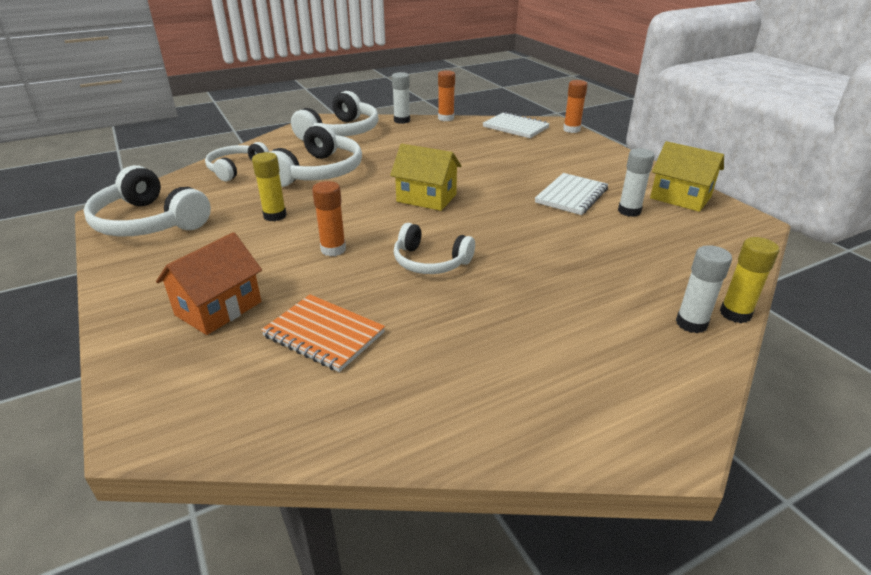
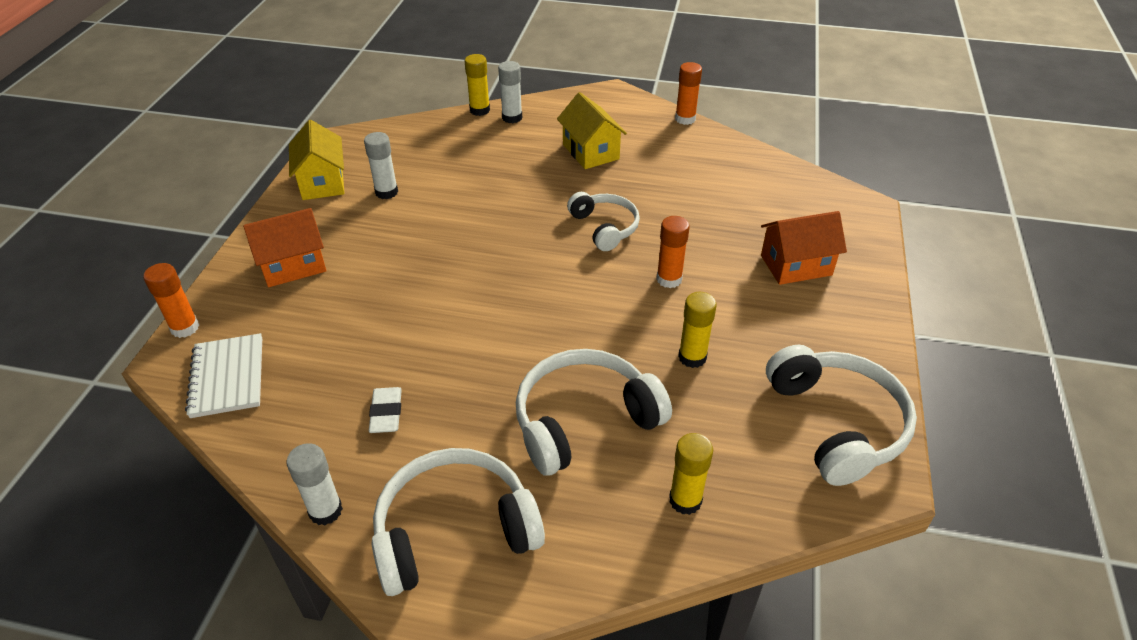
camera: 140 degrees left, 10 degrees up
white headphones [205,142,269,181] -> yellow glue stick [669,433,713,515]
orange notebook [261,294,385,372] -> none
yellow house [390,144,461,211] -> yellow house moved to [557,92,627,169]
orange glue stick [438,70,455,121] -> orange glue stick moved to [675,62,702,125]
white notebook [535,173,608,215] -> none
none -> orange house [243,208,326,287]
none -> white eraser [369,387,402,433]

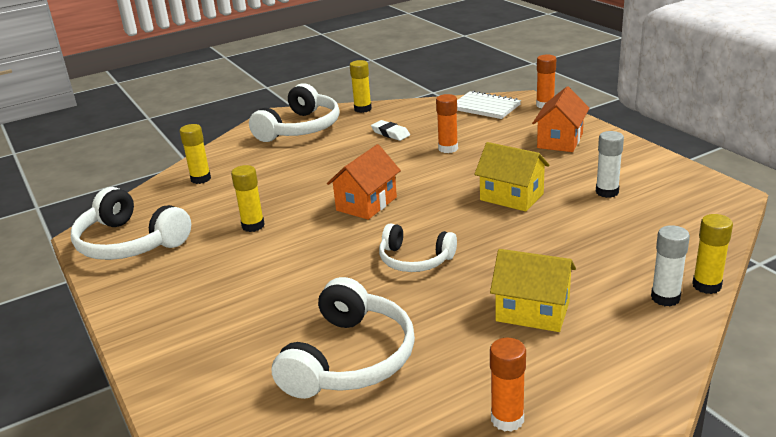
camera: 140 degrees right, 15 degrees down
white glue stick [286,443,343,525] -> yellow glue stick [350,60,372,113]
yellow house [289,120,344,200] -> yellow house moved to [474,142,549,212]
white headphones [516,349,672,476] -> white headphones moved to [272,277,415,399]
orange glue stick [656,216,690,288] -> orange glue stick moved to [436,94,458,153]
orange house [761,211,847,285] -> orange house moved to [327,144,401,220]

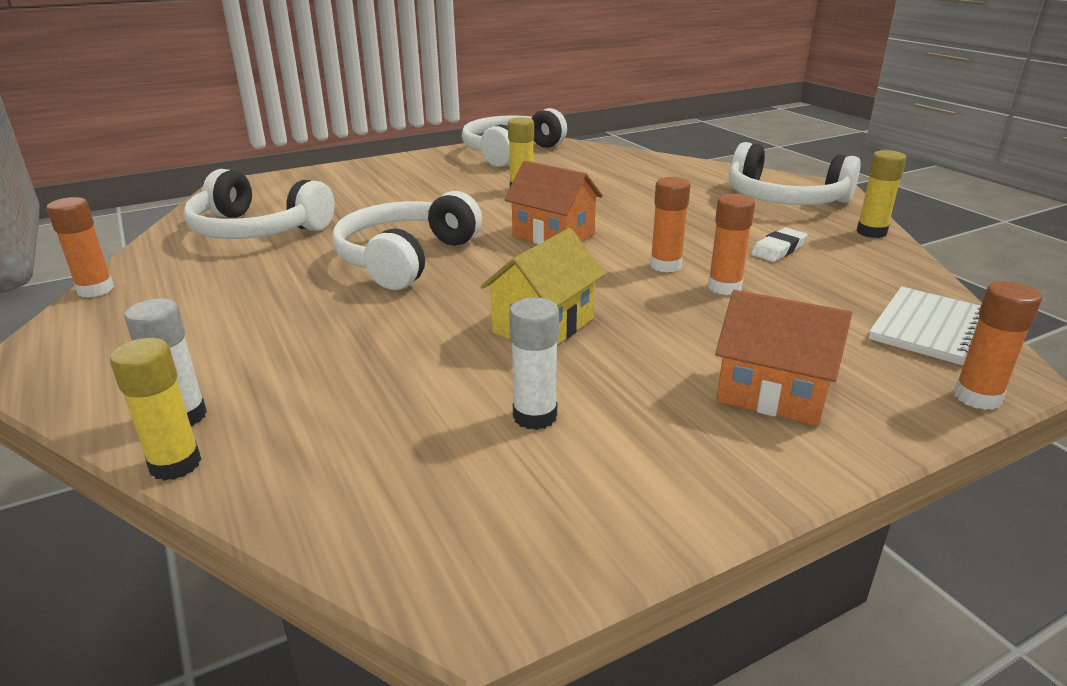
camera: 90 degrees right, 0 degrees up
yellow glue stick [180,124,211,184] -> none
white headphones [379,223,457,272] -> white headphones [333,191,482,290], size x1.59
yellow house [490,249,576,332] -> none
none -> orange glue stick [650,177,691,273]

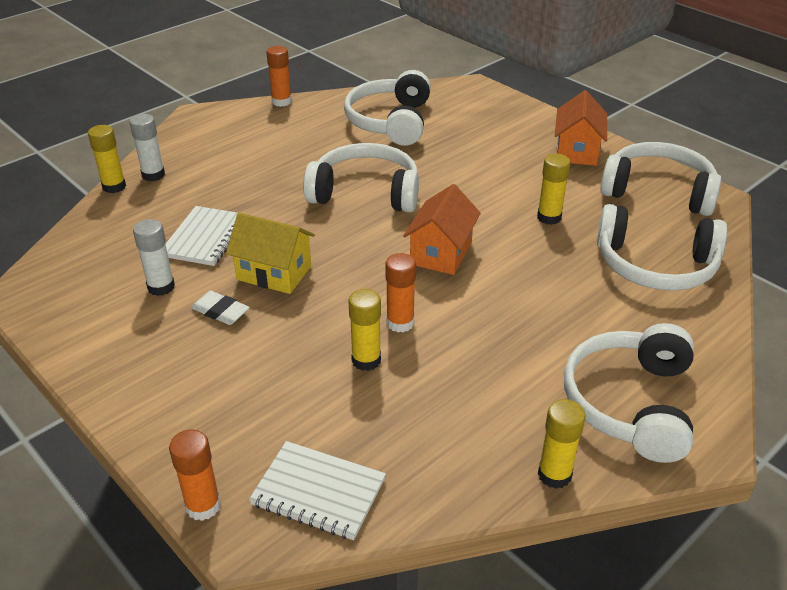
camera: 75 degrees right, 10 degrees up
orange glue stick [708,194,755,295] -> yellow glue stick [348,289,381,371]
orange house [715,290,852,426] -> orange house moved to [555,90,607,166]
white eraser [751,227,808,262] -> white eraser moved to [191,291,250,325]
none -> white notebook [166,206,238,266]
none -> white headphones [597,204,728,291]

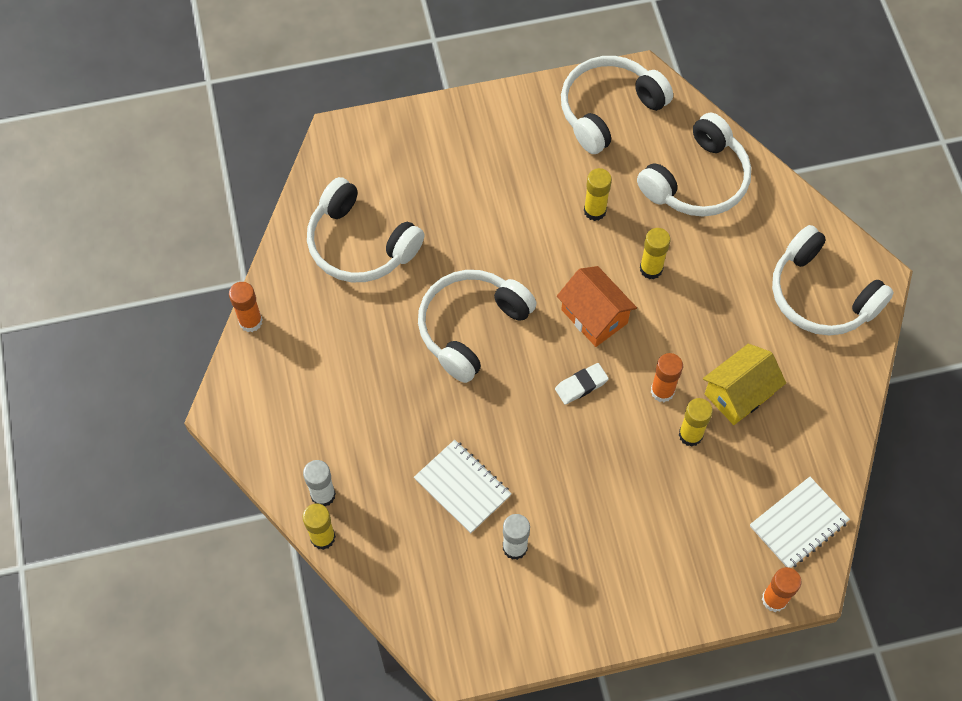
camera: 60 degrees left, 25 degrees up
white eraser [191,291,250,325] -> white eraser moved to [555,363,609,405]
yellow house [226,213,315,294] -> yellow house moved to [703,344,786,425]
yellow glue stick [538,399,586,489] -> yellow glue stick moved to [640,228,670,279]
orange house [555,90,607,166] -> none

